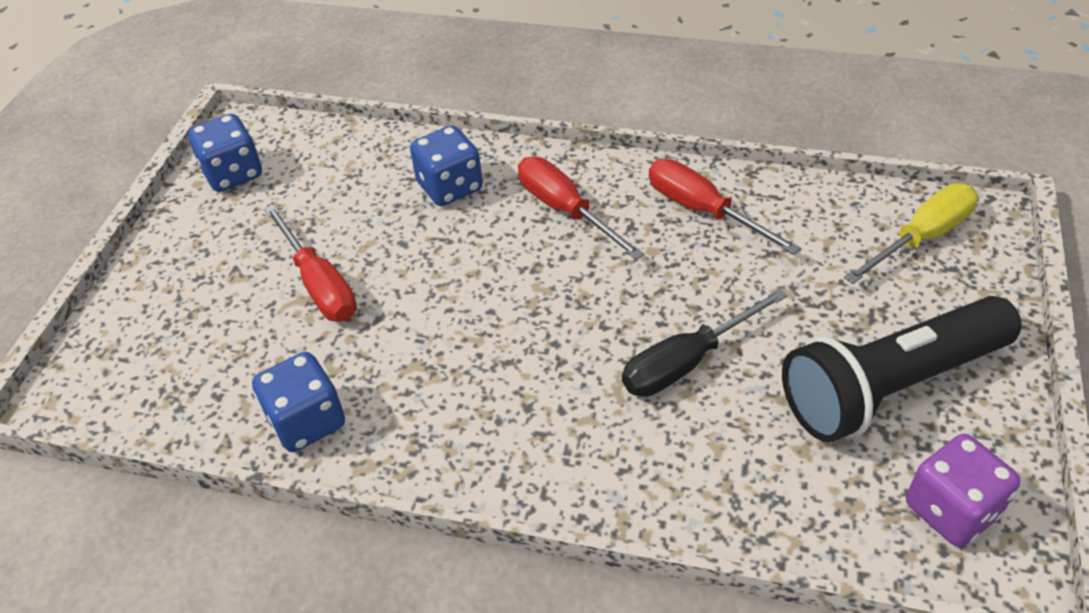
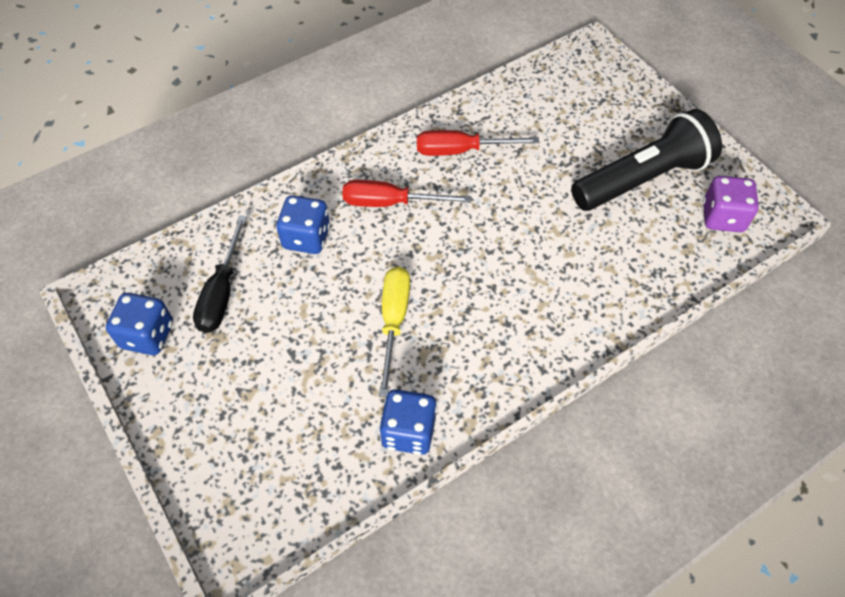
camera: 50 degrees left, 10 degrees up
red screwdriver [264,204,357,322] -> none
black screwdriver [622,288,788,397] -> black screwdriver moved to [193,215,247,333]
black flashlight [782,296,1022,442] -> black flashlight turned 135 degrees counterclockwise [571,109,722,211]
yellow screwdriver [844,184,978,284] -> yellow screwdriver moved to [379,267,410,397]

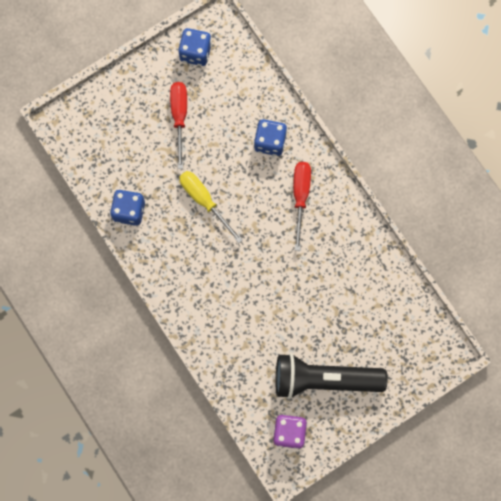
camera: 90 degrees right, 20 degrees up
black screwdriver [193,215,247,333] -> none
yellow screwdriver [379,267,410,397] -> yellow screwdriver turned 135 degrees counterclockwise [179,171,243,243]
red screwdriver [417,130,539,156] -> red screwdriver moved to [170,82,187,169]
black flashlight [571,109,722,211] -> black flashlight turned 120 degrees clockwise [276,353,388,399]

